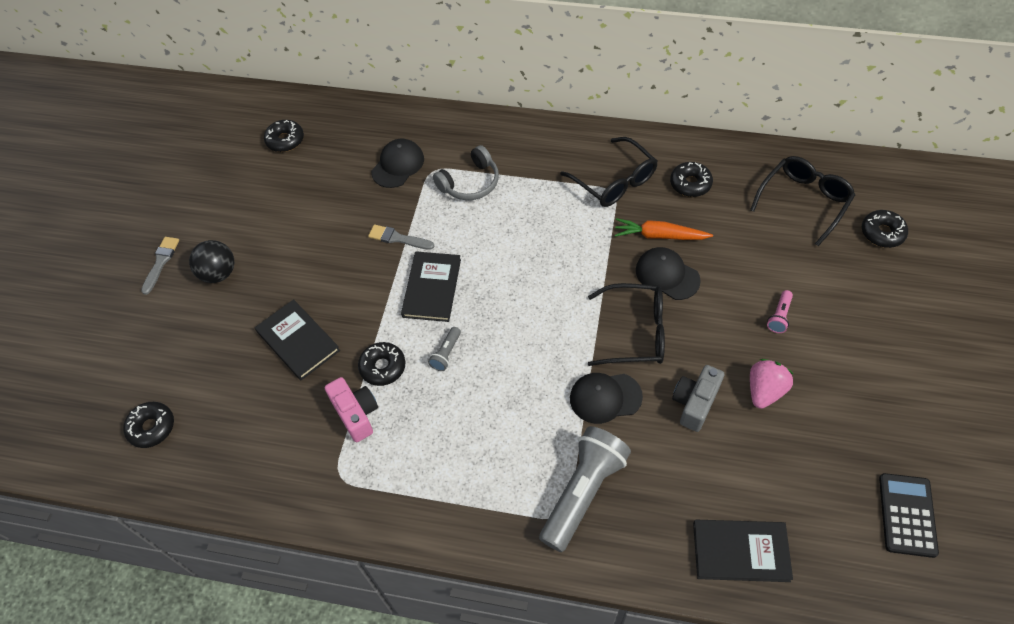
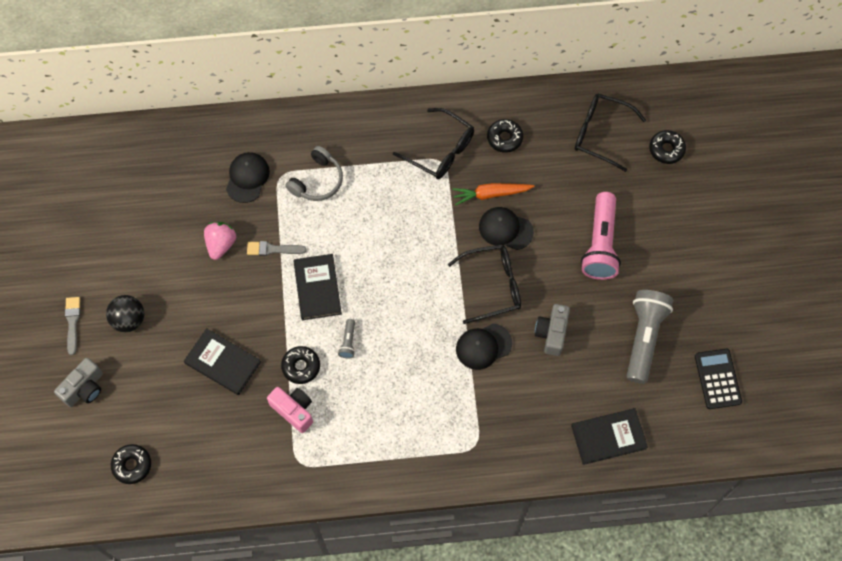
camera: 20 degrees left, 10 degrees up
black donut [264,120,304,152] -> none
grey flashlight [539,426,631,552] -> grey flashlight moved to [627,290,673,384]
black glasses [750,156,855,246] -> black glasses turned 90 degrees counterclockwise [575,94,646,172]
pink strawberry [750,359,793,409] -> pink strawberry moved to [204,222,236,260]
pink flashlight [767,290,793,333] -> pink flashlight [581,192,621,280], size x2.32
none -> grey camera [54,358,103,407]

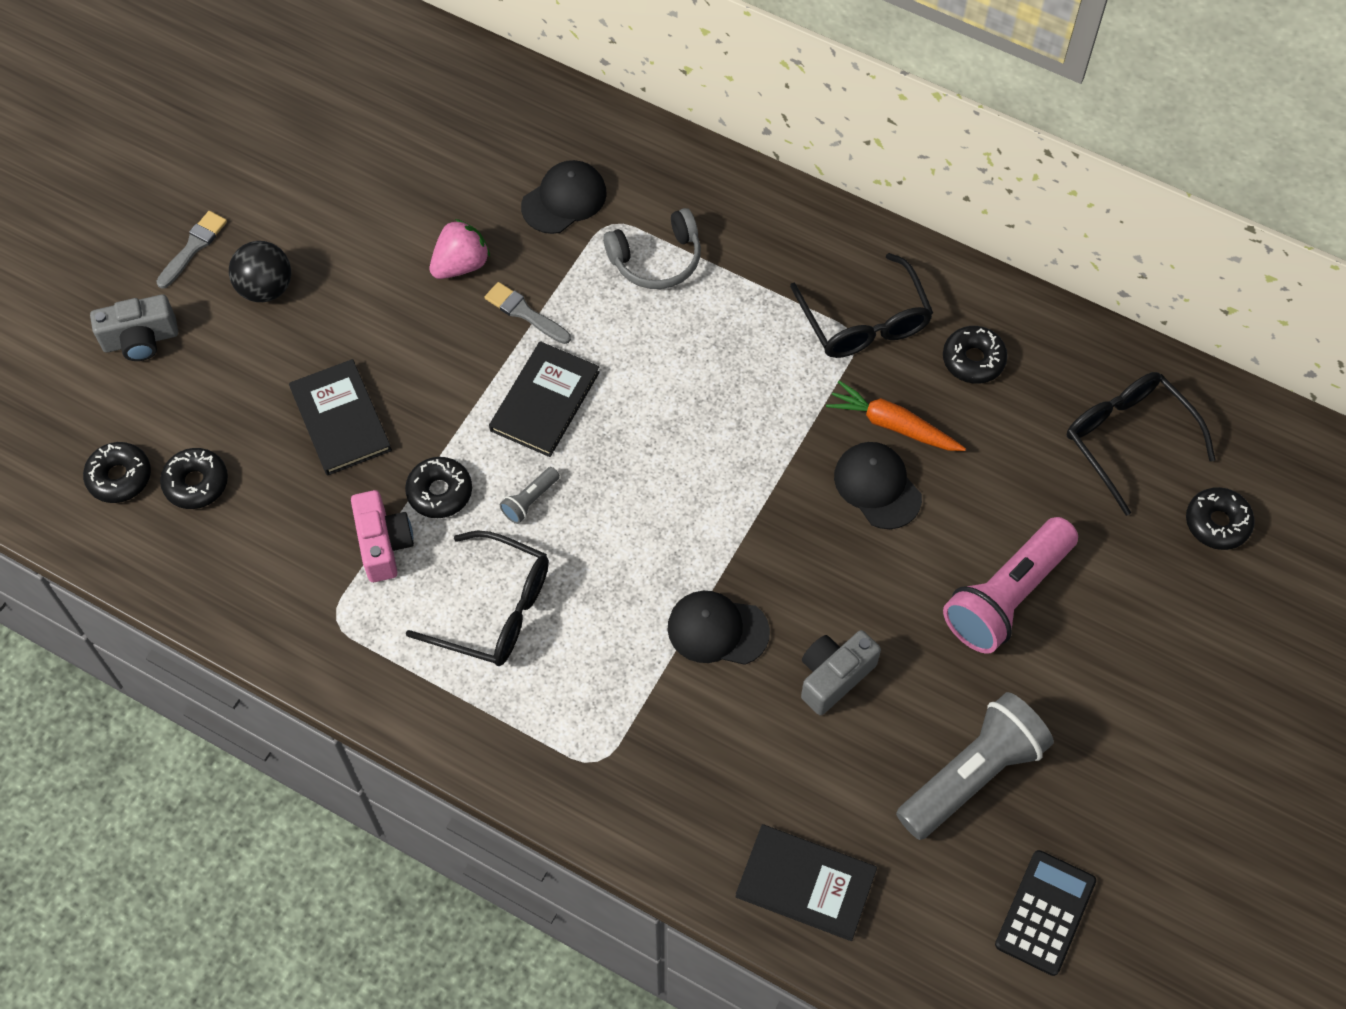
camera: 35 degrees right, 5 degrees down
black glasses [448,244,521,324] -> black glasses moved to [406,531,549,666]
none -> black donut [160,448,228,509]

